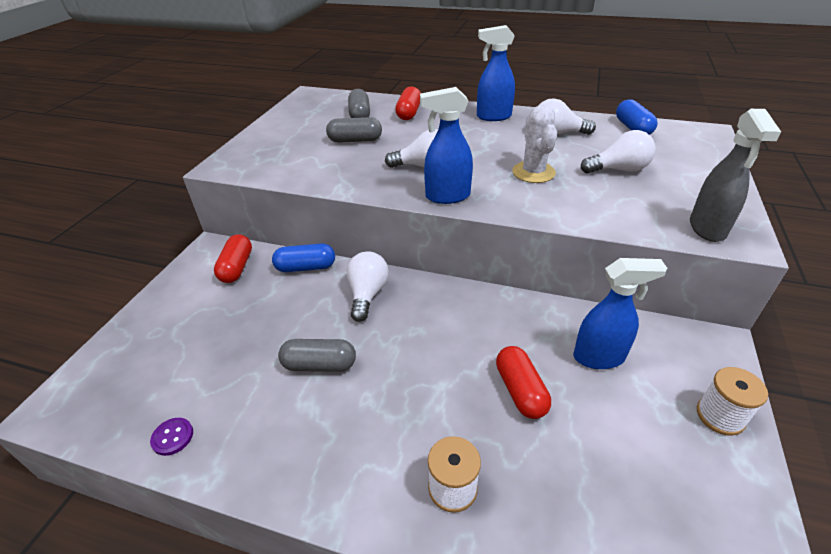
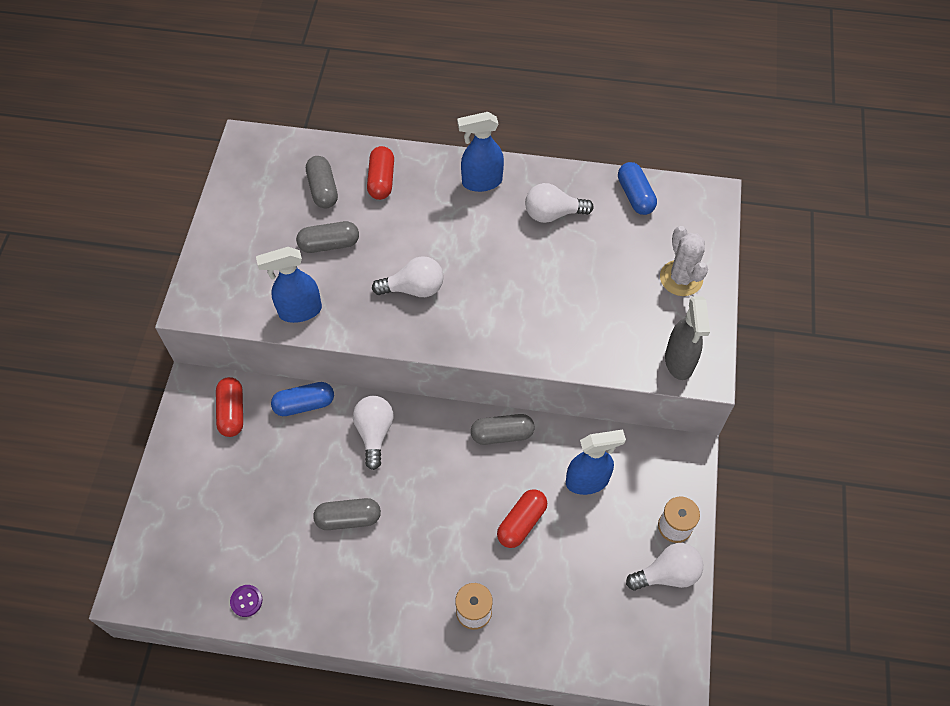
camera: 10 degrees left, 20 degrees up
blue spray bottle [420,87,473,204] -> blue spray bottle moved to [256,247,322,323]
red capsule [496,346,551,419] -> red capsule turned 60 degrees clockwise [497,489,547,548]
white cactus [512,105,557,183] -> white cactus moved to [660,226,708,296]
white light bulb [581,130,656,174] -> white light bulb moved to [626,543,703,590]
none -> grey capsule [471,414,534,445]

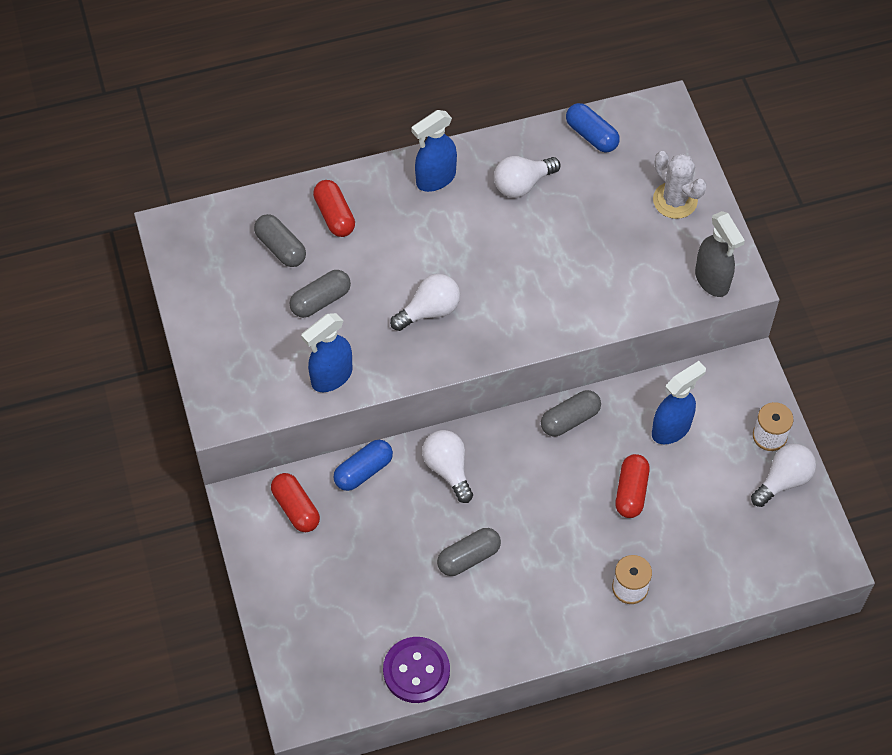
camera: 25 degrees left, 0 degrees up
purple button [230,585,262,617] -> purple button [383,637,450,703], size x2.05

